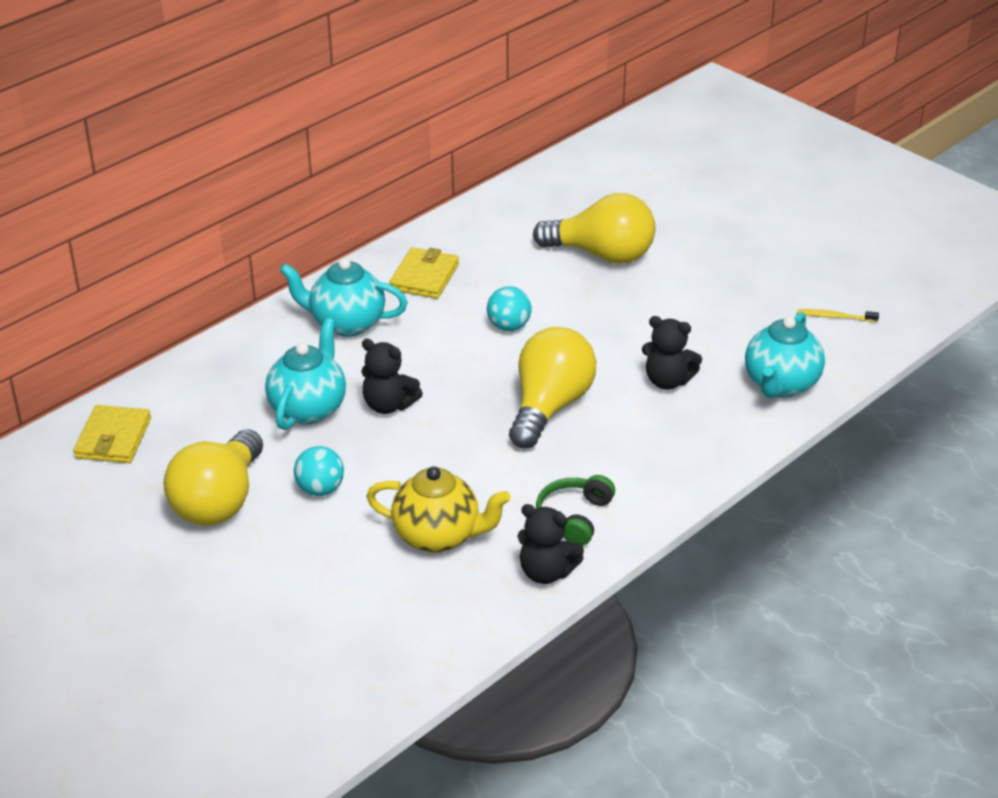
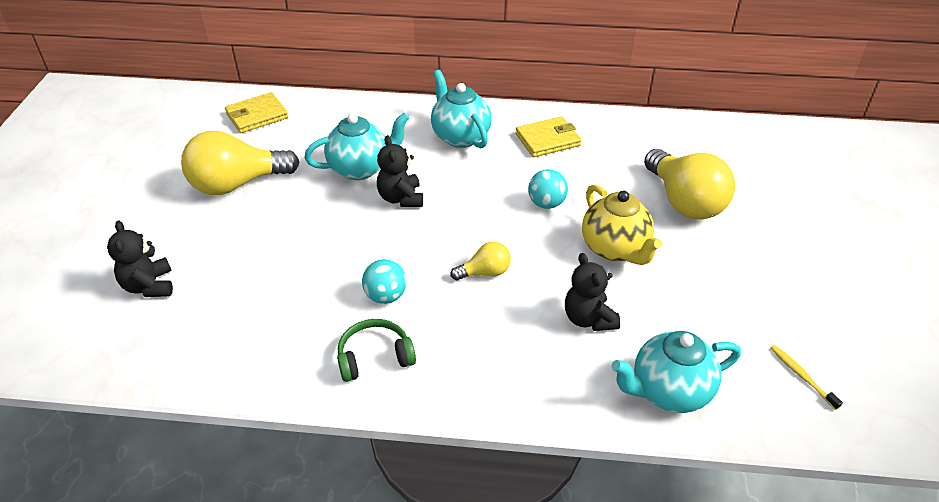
camera: 50 degrees right, 5 degrees up
turquoise ball [294,446,344,496] -> turquoise ball moved to [362,259,407,304]
yellow teapot [366,466,511,553] -> yellow teapot moved to [582,184,662,265]
yellow light bulb [509,327,596,448] -> yellow light bulb [451,242,511,281], size x0.49
black teddy bear [517,504,584,584] -> black teddy bear moved to [107,220,173,297]

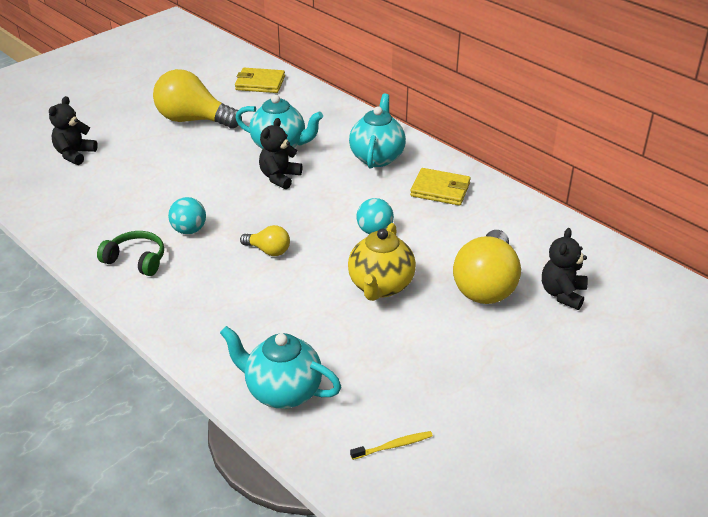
camera: 40 degrees right, 5 degrees down
black teddy bear [565,253,620,331] -> black teddy bear moved to [542,228,588,310]
yellow toothbrush [770,345,843,410] -> yellow toothbrush turned 60 degrees clockwise [350,431,433,460]

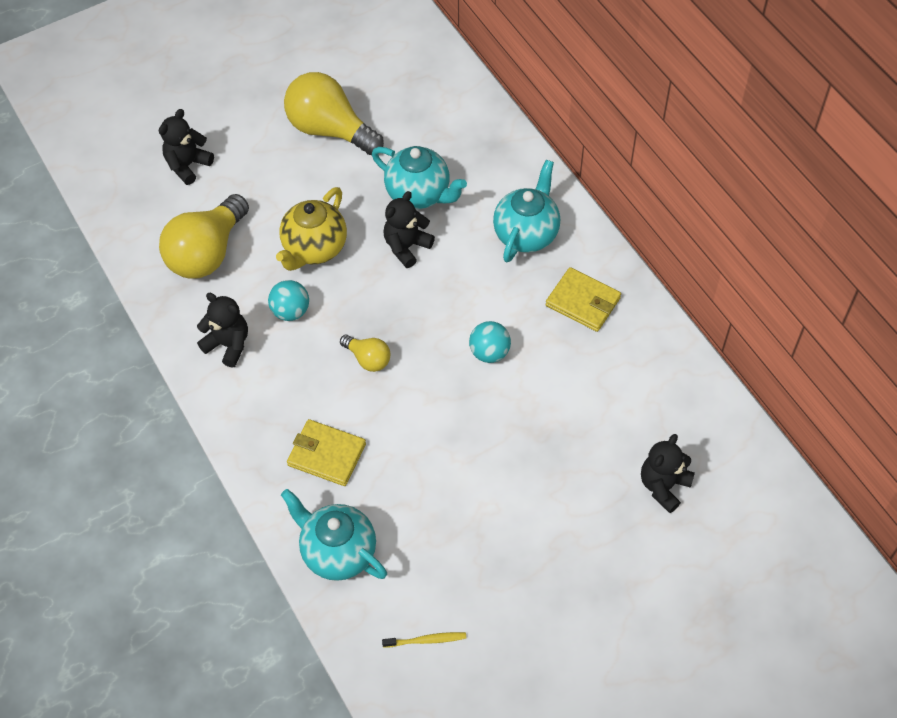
camera: 15 degrees right, 20 degrees up
green headphones [97,231,164,276] -> black teddy bear [197,293,248,367]
yellow wallet [235,68,285,93] -> yellow wallet moved to [287,419,366,486]
yellow teapot [348,223,416,301] -> yellow teapot moved to [276,187,347,271]
yellow light bulb [453,230,521,304] -> yellow light bulb moved to [159,194,249,278]

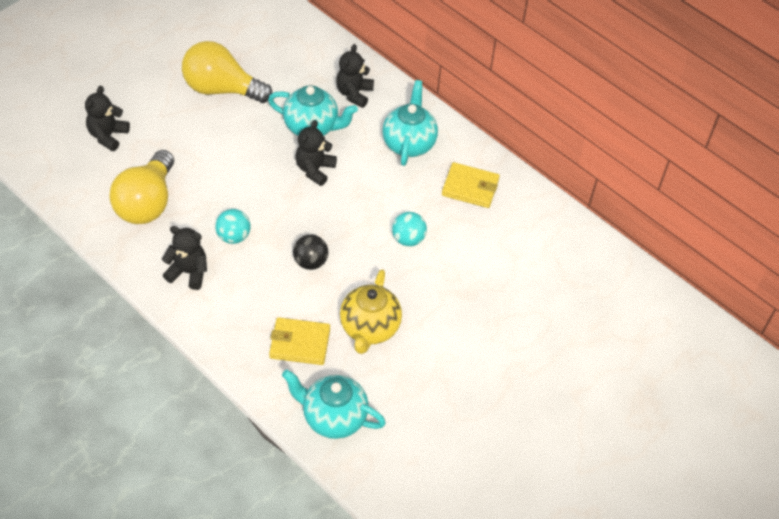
camera: 20 degrees left, 5 degrees down
yellow teapot [276,187,347,271] -> yellow teapot moved to [340,269,402,354]
yellow light bulb [340,335,390,372] -> black ball [293,234,328,270]
yellow toothbrush [382,632,466,648] -> none
black teddy bear [641,434,695,513] -> black teddy bear moved to [336,44,374,108]

